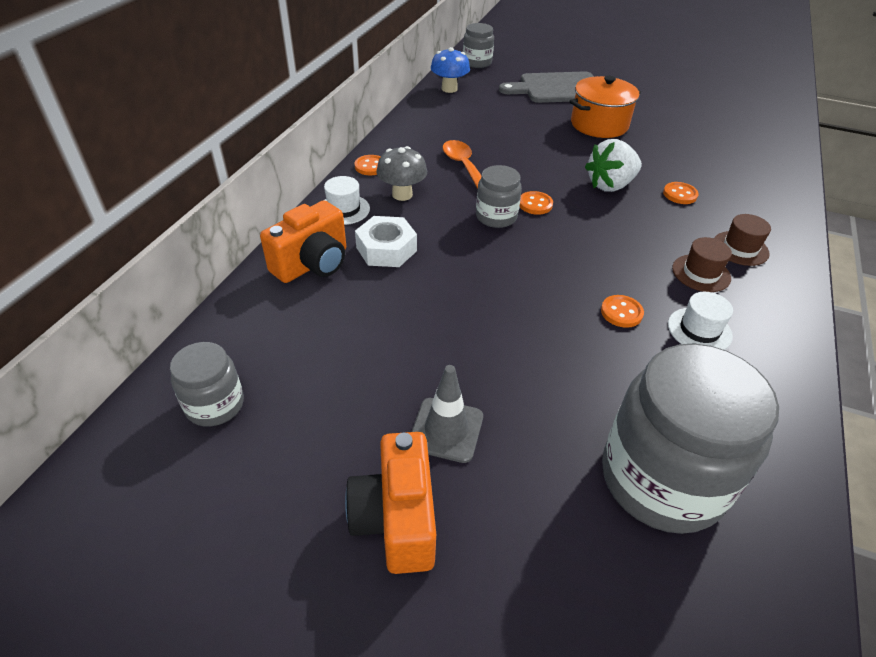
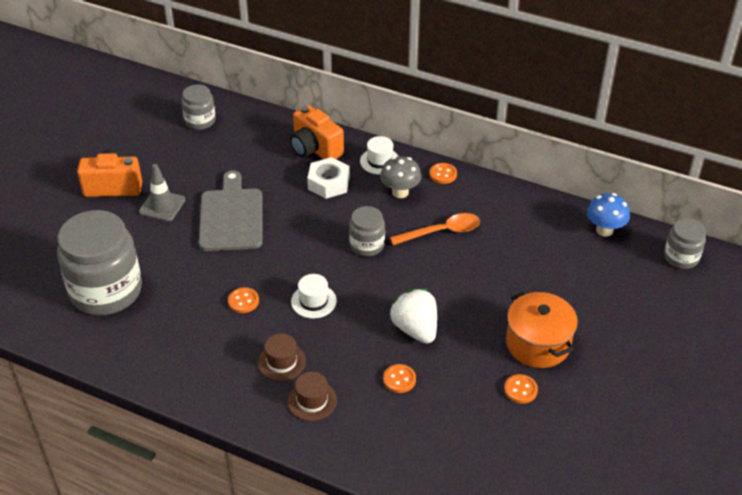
camera: 95 degrees right, 0 degrees up
grey cutting board [499,71,594,103] -> grey cutting board moved to [199,170,263,251]
orange button [519,191,553,215] -> orange button moved to [504,374,538,404]
white hat [668,292,733,350] -> white hat moved to [291,274,337,319]

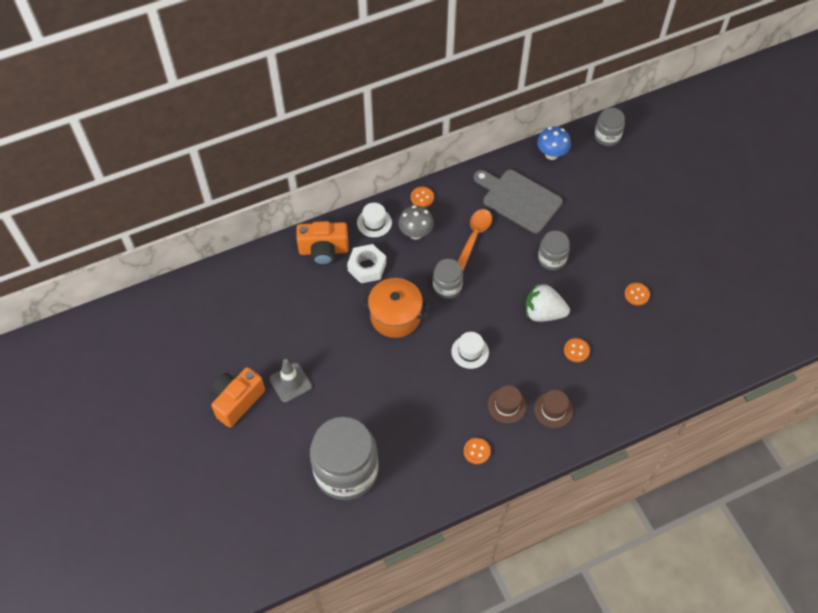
camera: 50 degrees left, 15 degrees up
grey jar [181,84,216,130] -> grey jar moved to [538,231,570,270]
grey cutting board [199,170,263,251] -> grey cutting board moved to [474,170,563,233]
orange button [228,287,259,313] -> orange button moved to [464,438,491,464]
orange pot [506,291,578,368] -> orange pot moved to [361,278,430,338]

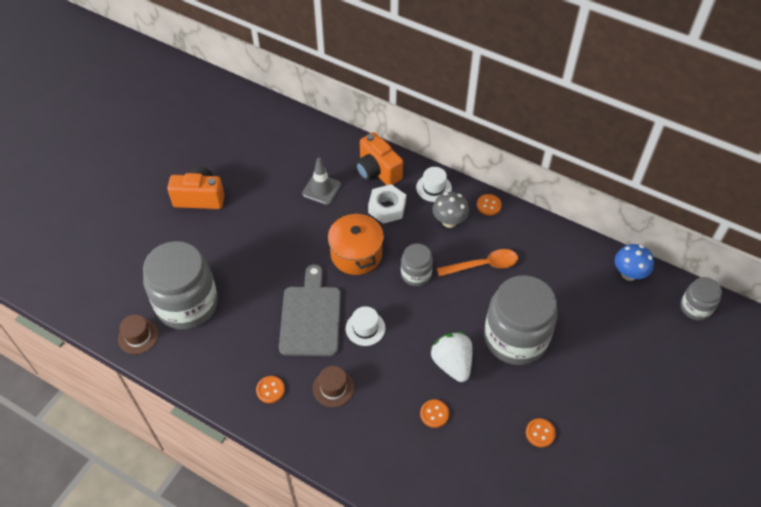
camera: 55 degrees right, 5 degrees down
grey traffic cone [269,359,312,403] -> grey traffic cone moved to [302,158,341,205]
grey cutting board [474,170,563,233] -> grey cutting board moved to [279,264,341,356]
brown hat [534,390,573,428] -> brown hat moved to [118,314,158,354]
grey jar [538,231,570,270] -> grey jar [484,275,558,365], size x1.99

